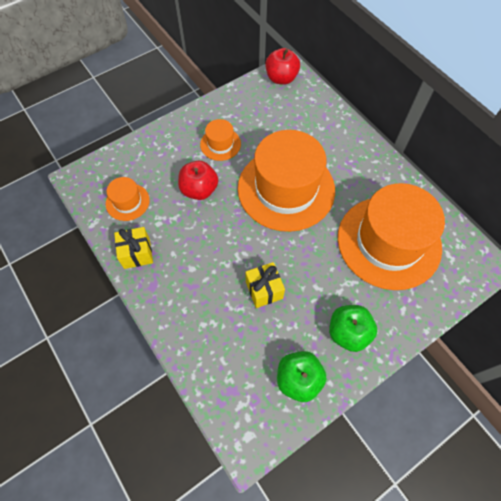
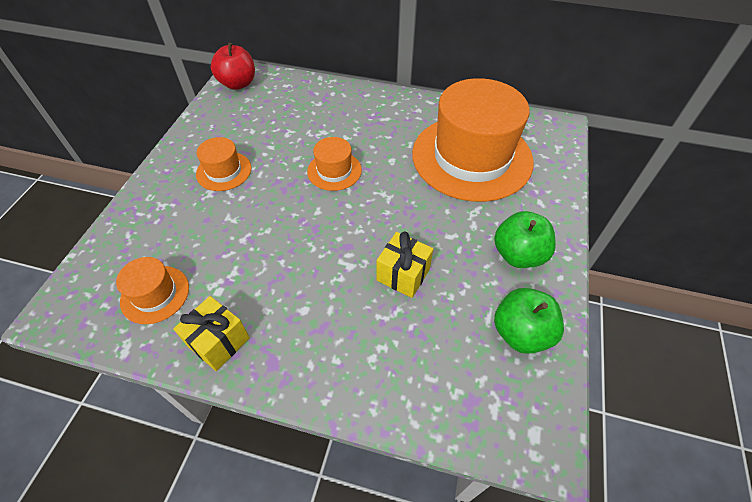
camera: 40 degrees left, 10 degrees down
red apple [178,161,218,200] -> none
orange hat [238,130,335,232] -> orange hat [307,137,362,191], size x0.44

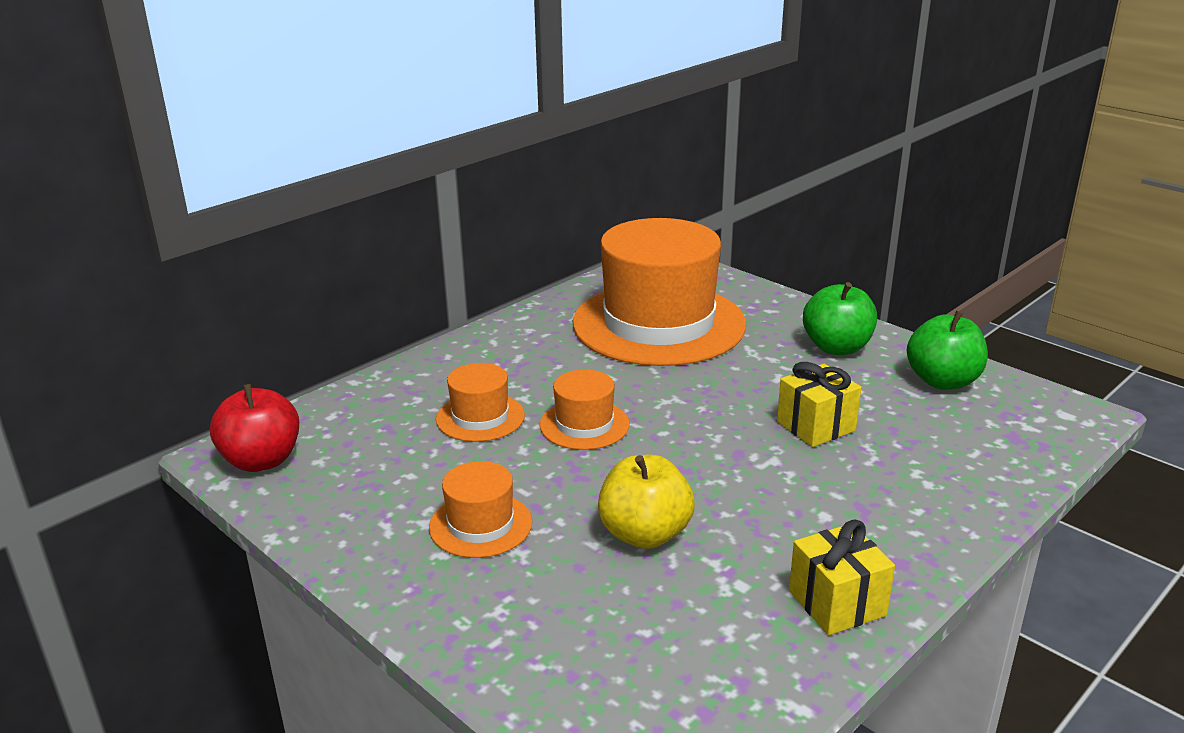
camera: 60 degrees left, 25 degrees down
orange hat [116,257,189,324] -> orange hat moved to [436,363,525,442]
none -> yellow apple [598,455,695,549]

